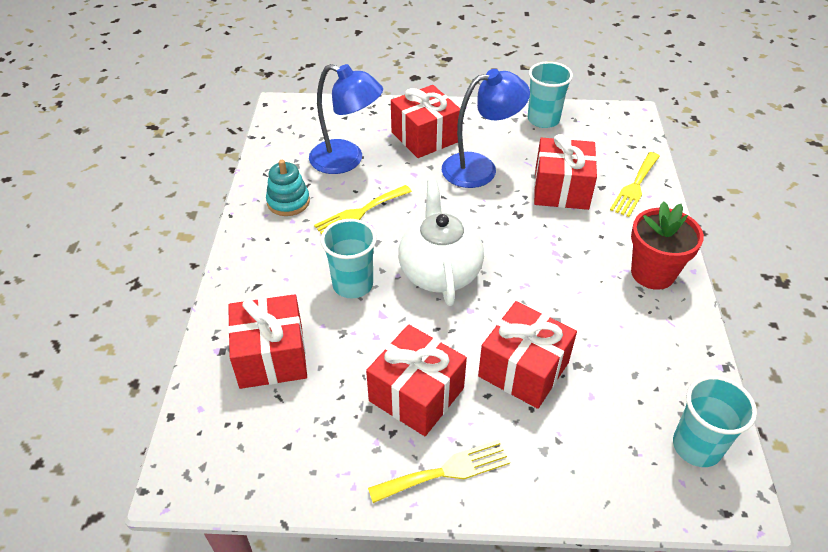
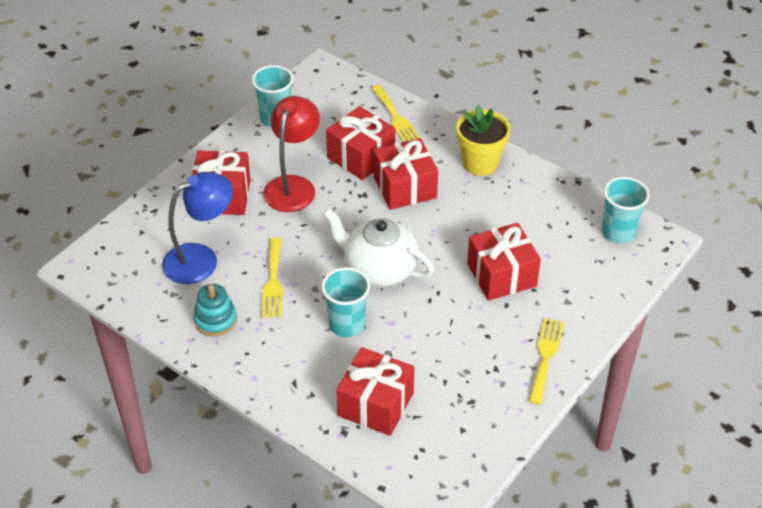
camera: 55 degrees left, 0 degrees up
red gift [366,325,467,436] -> red gift moved to [373,138,438,210]
blue lamp [442,69,530,188] -> red lamp [263,96,320,212]
red flower pot [631,202,704,290] -> yellow flower pot [456,105,511,176]

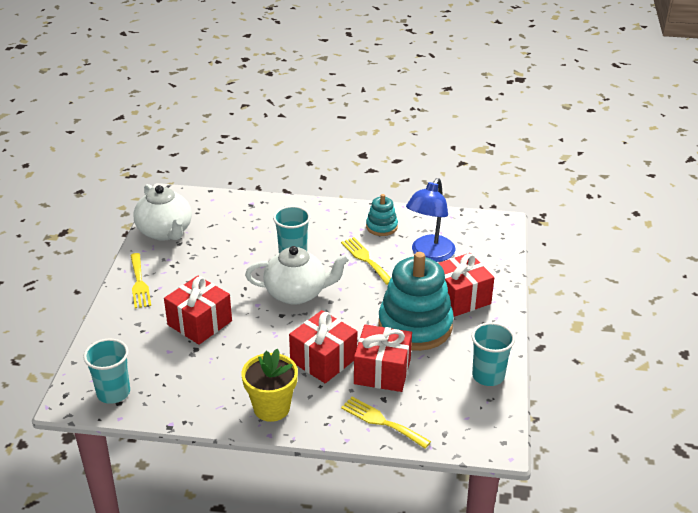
camera: 150 degrees right, 10 degrees down
red lamp [263,96,320,212] -> turquoise stacking toy [378,252,454,351]
red gift [336,347,414,436] -> none
none -> white teapot [133,184,192,241]

